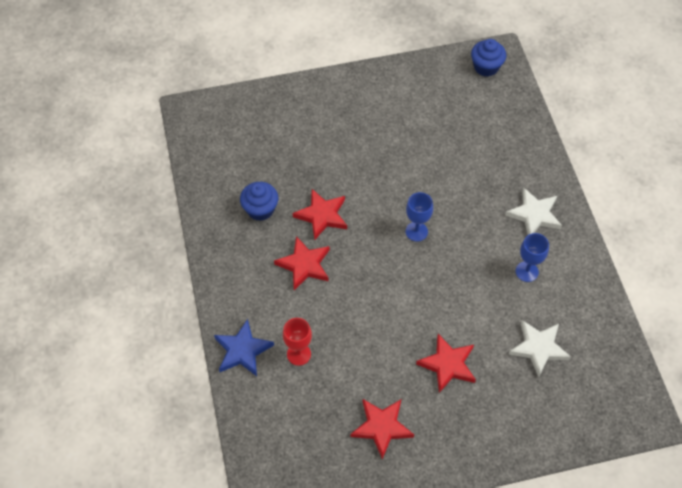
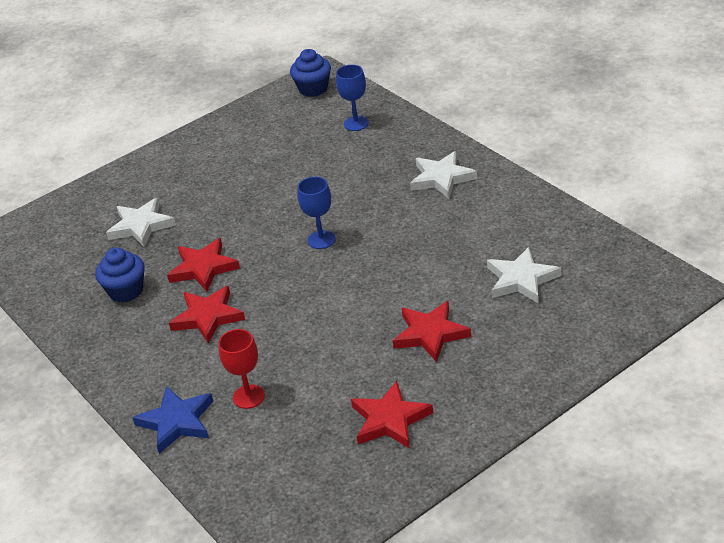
camera: 20 degrees left, 20 degrees down
blue goblet [515,233,549,282] -> blue goblet moved to [336,65,369,131]
none -> white star [106,198,176,247]

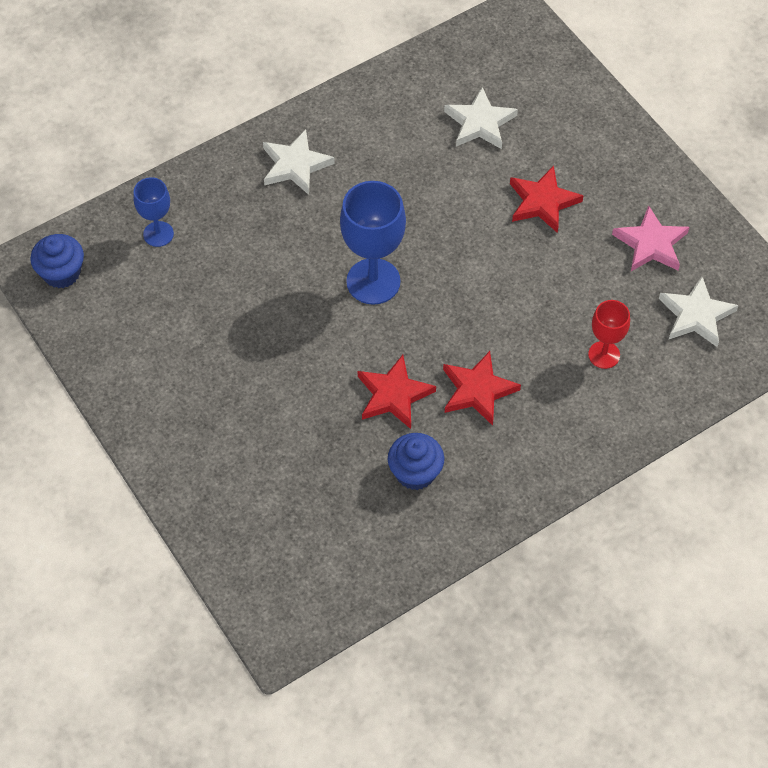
camera: 90 degrees left, 20 degrees up
white star [106,198,176,247] -> white star moved to [659,277,739,347]
blue star [132,386,213,454] -> none
blue goblet [297,177,336,249] -> blue goblet [340,181,406,305], size x1.75
red star [351,381,433,449] -> pink star [612,205,689,271]

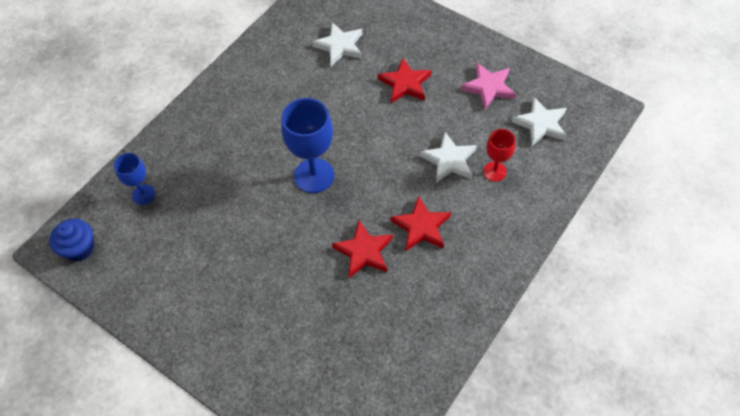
camera: 20 degrees left, 0 degrees up
white star [263,129,335,195] -> white star moved to [420,132,477,183]
blue cupcake [388,433,444,490] -> none

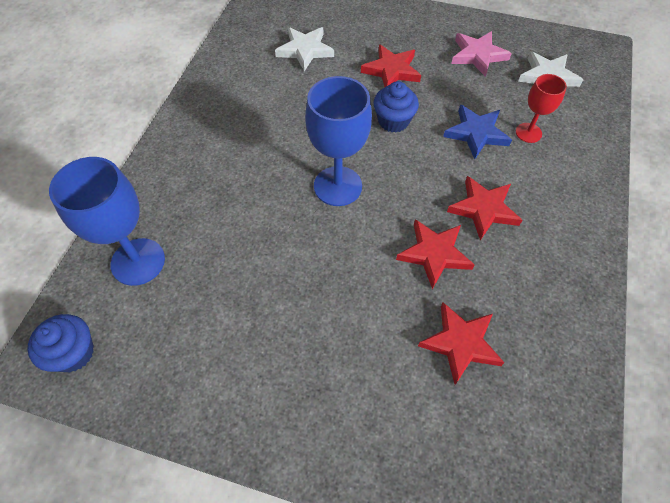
camera: 20 degrees left, 0 degrees up
blue goblet [114,153,156,205] -> blue goblet [49,157,165,286], size x1.75
white star [420,132,477,183] -> blue star [443,105,512,159]
none -> blue cupcake [373,81,419,132]
none -> red star [418,302,504,385]

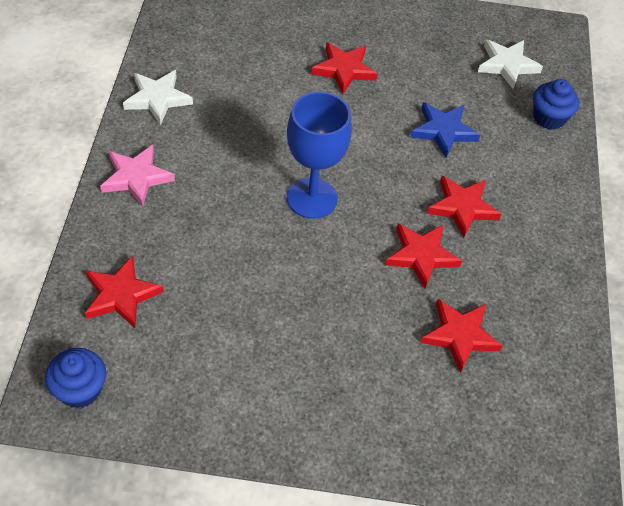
camera: 15 degrees left, 5 degrees down
blue goblet [49,157,165,286] -> red star [85,255,164,328]
white star [275,27,334,72] -> white star moved to [123,70,193,125]
blue cupcake [373,81,419,132] -> blue cupcake moved to [533,79,579,130]
pink star [451,31,512,77] -> pink star moved to [100,145,175,207]
red goblet [516,74,567,143] -> none

